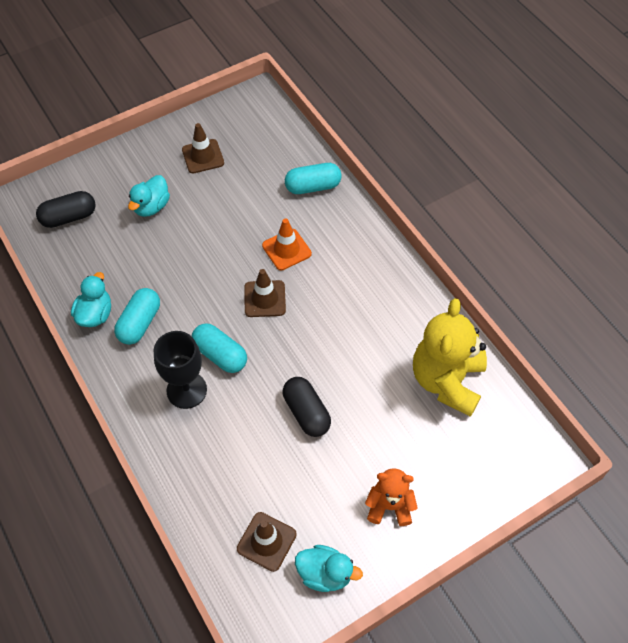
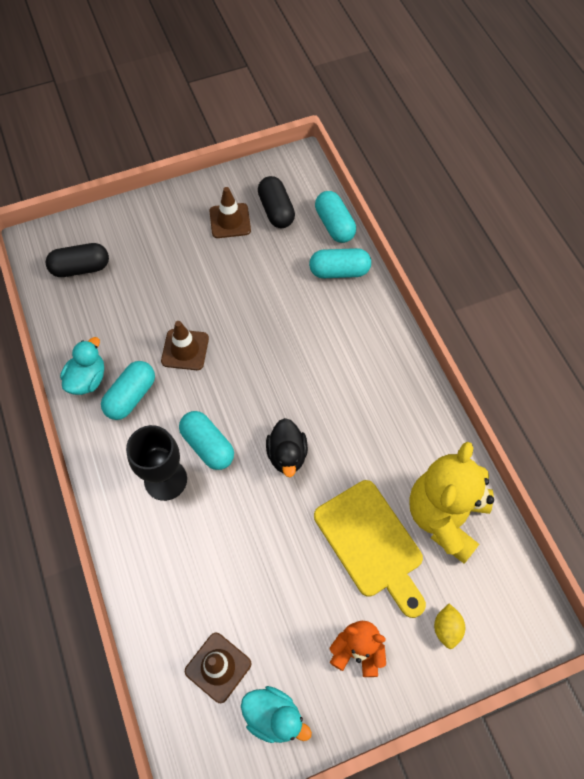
camera: 10 degrees right, 5 degrees up
turquoise duck [128,175,170,217] -> none
brown traffic cone [244,269,286,317] -> brown traffic cone moved to [161,321,209,370]
orange traffic cone [262,218,312,270] -> none
black capsule [283,377,331,437] -> black capsule moved to [258,176,295,228]
none -> black duck [266,418,308,477]
none -> yellow cutting board [314,480,426,618]
none -> turquoise capsule [315,191,356,243]
none -> yellow lemon [434,603,465,649]

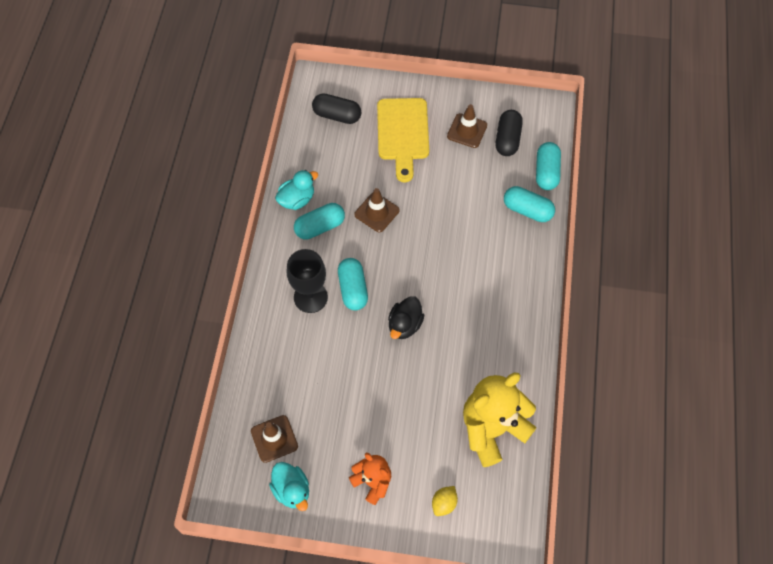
camera: 30 degrees right, 0 degrees up
yellow cutting board [314,480,426,618] -> yellow cutting board moved to [377,98,429,182]

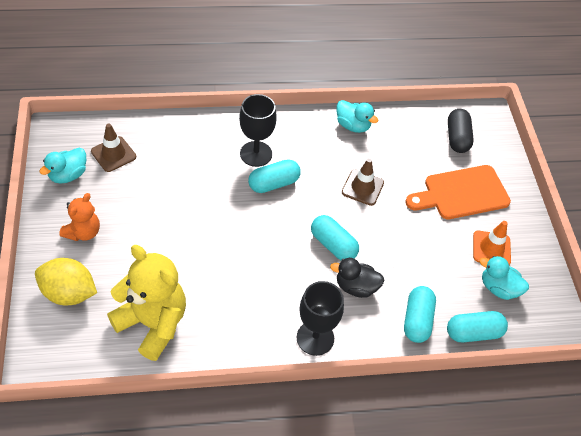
camera: 70 degrees right, 10 degrees down
turquoise capsule [294,203,345,240] -> turquoise capsule moved to [311,215,359,261]
yellow cutting board [377,98,429,182] -> orange cutting board [405,165,511,219]
black duck [388,296,424,339] -> black duck moved to [330,258,385,298]
yellow lemon [432,486,458,516] -> yellow lemon [35,258,97,305], size x1.92
brown traffic cone [447,104,487,148] -> orange traffic cone [473,221,511,265]
black capsule [496,110,523,156] -> turquoise duck [479,256,529,300]
none -> black goblet [297,281,344,356]

